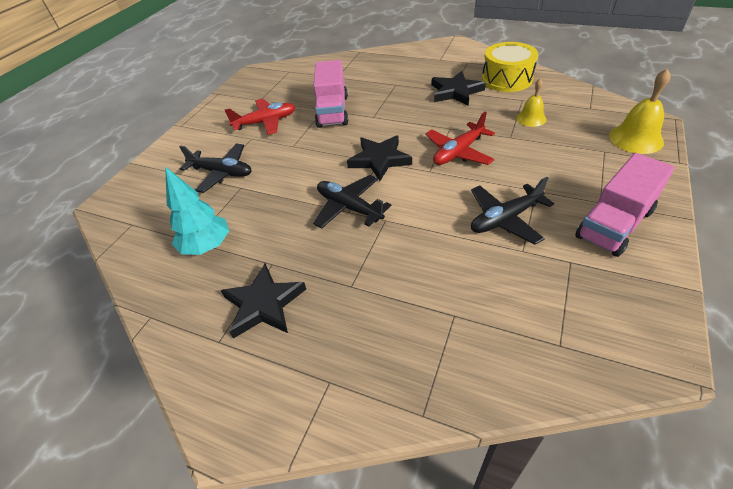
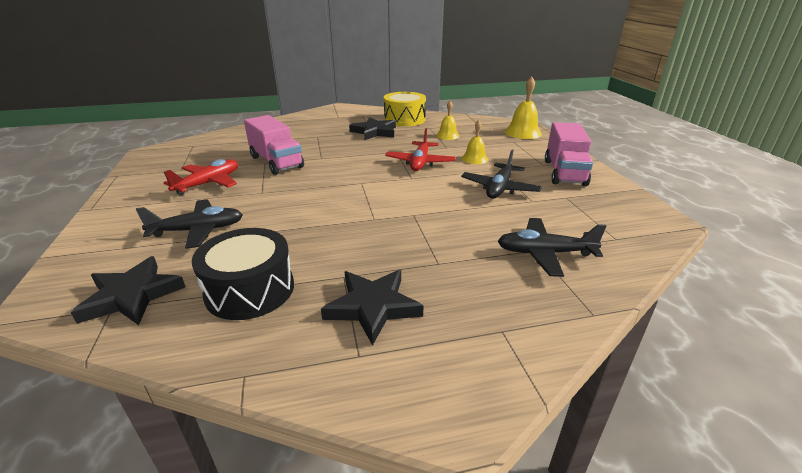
camera: 40 degrees left, 15 degrees down
turquoise tree [165,166,229,255] -> black drum [192,228,294,320]
black plane [313,175,391,229] -> black plane moved to [498,218,606,277]
black star [347,135,412,181] -> black star moved to [71,256,185,325]
none -> yellow bell [461,120,488,164]

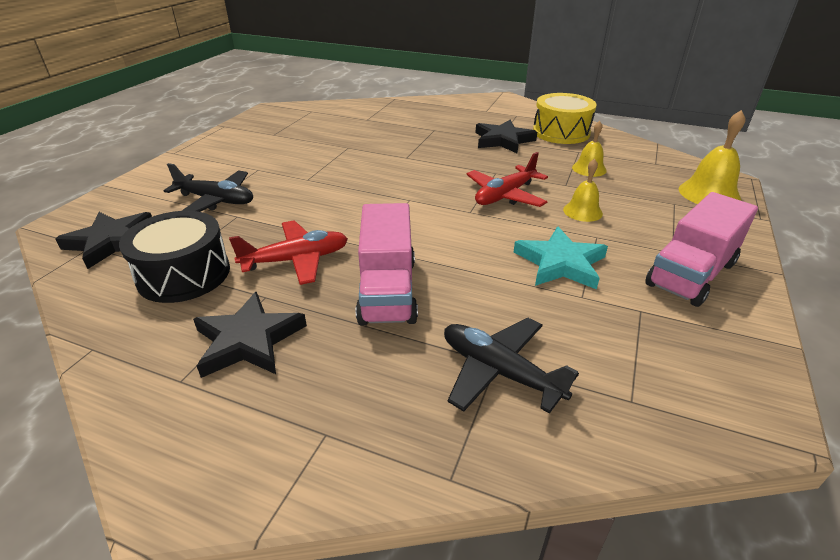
camera: 35 degrees right, 5 degrees up
red plane [163,159,238,195] -> red plane moved to [229,221,348,285]
pink truck [244,115,304,175] -> pink truck moved to [356,203,418,326]
black plane [461,150,542,199] -> turquoise star [513,226,608,289]

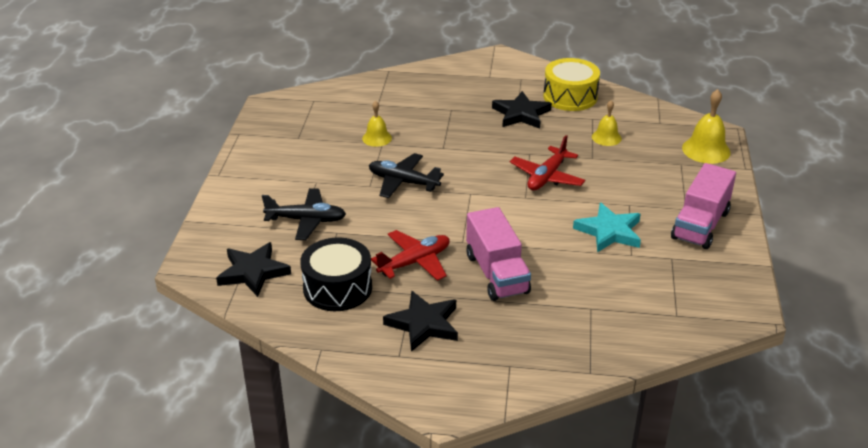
camera: 15 degrees left, 0 degrees up
black plane [444,318,579,414] -> black plane moved to [369,153,444,198]
yellow bell [563,159,603,222] -> yellow bell moved to [362,101,392,147]

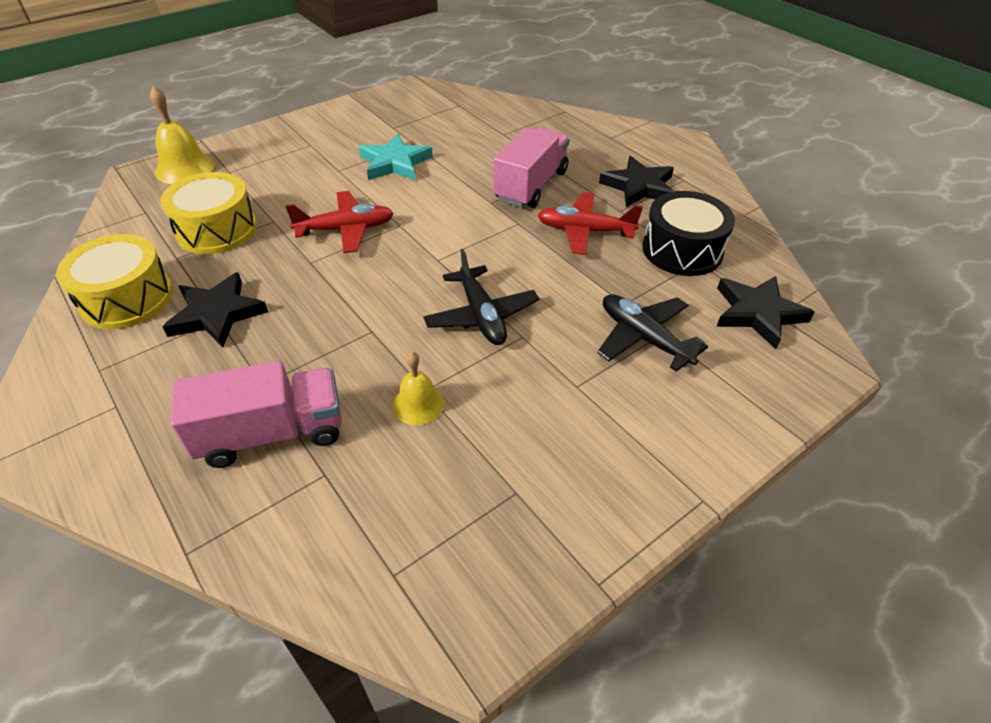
camera: 135 degrees left, 10 degrees up
yellow bell [592,100,622,146] -> yellow drum [161,172,257,254]
pink truck [671,163,736,249] -> pink truck moved to [170,361,342,468]

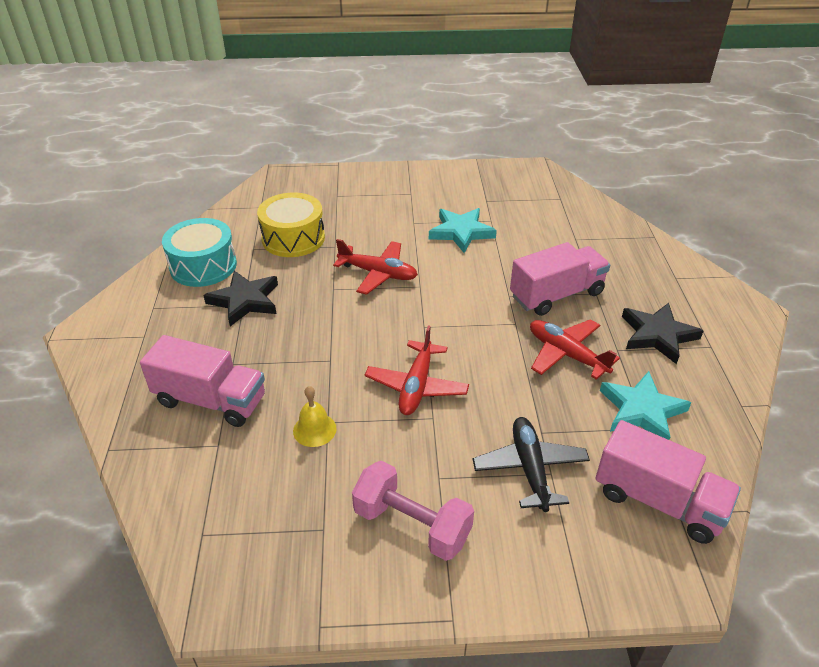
camera: 35 degrees right, 5 degrees down
yellow drum [57,234,173,329] -> turquoise drum [162,218,237,287]
yellow bell [150,86,215,184] -> none
black plane [423,249,539,345] -> red plane [365,325,469,415]
black drum [642,191,735,276] -> turquoise star [600,371,691,440]
black star [717,276,815,349] -> pink truck [595,420,741,544]
none -> pink dumbbell [352,461,474,561]

